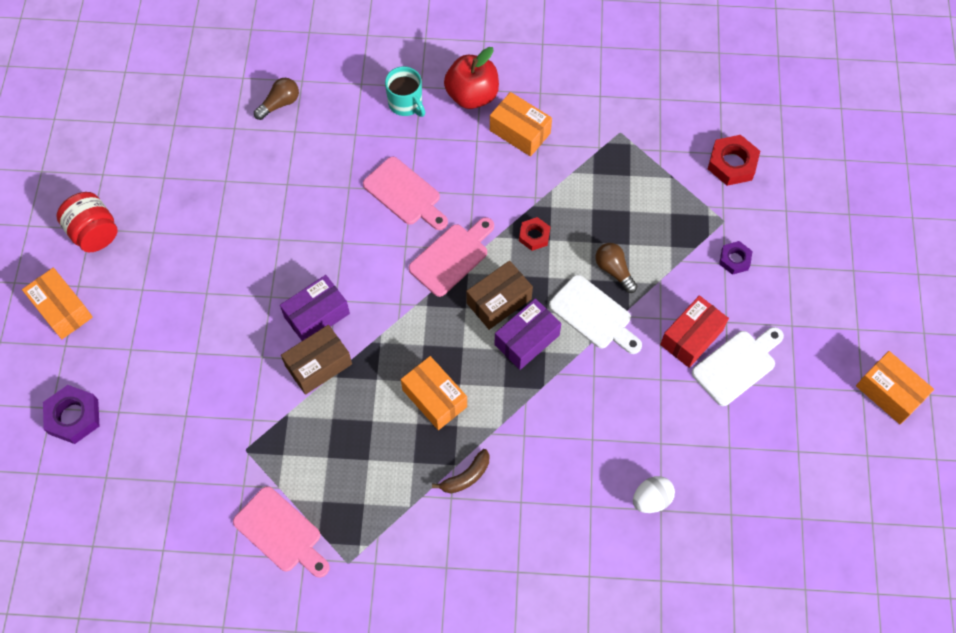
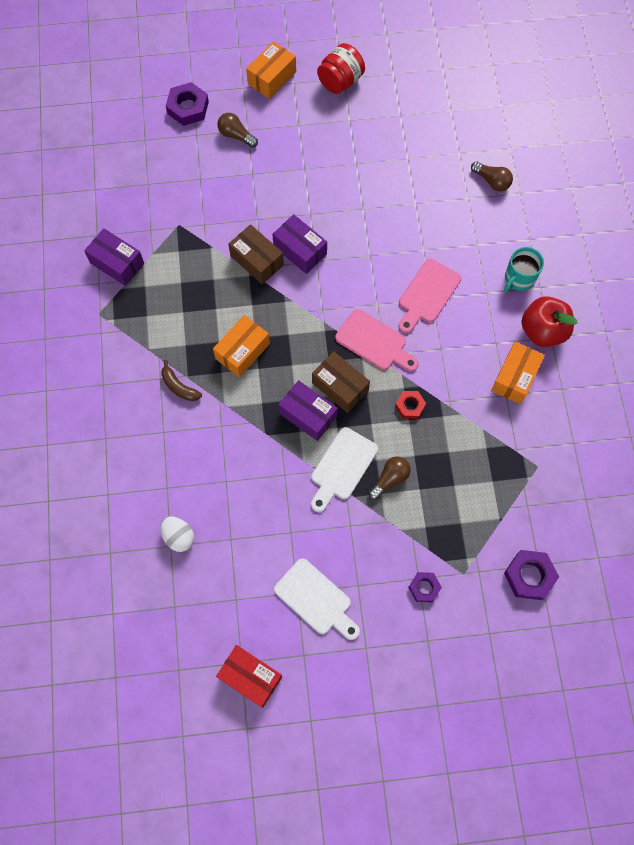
camera: 80 degrees right, 5 degrees up
pink cutting board [233,486,330,578] -> purple box [84,228,144,286]
red box [660,295,729,368] -> red box moved to [216,645,282,708]
red nut [708,135,760,186] -> purple nut [504,550,559,600]
orange box [856,351,934,425] -> none
none -> brown light bulb [217,113,258,148]

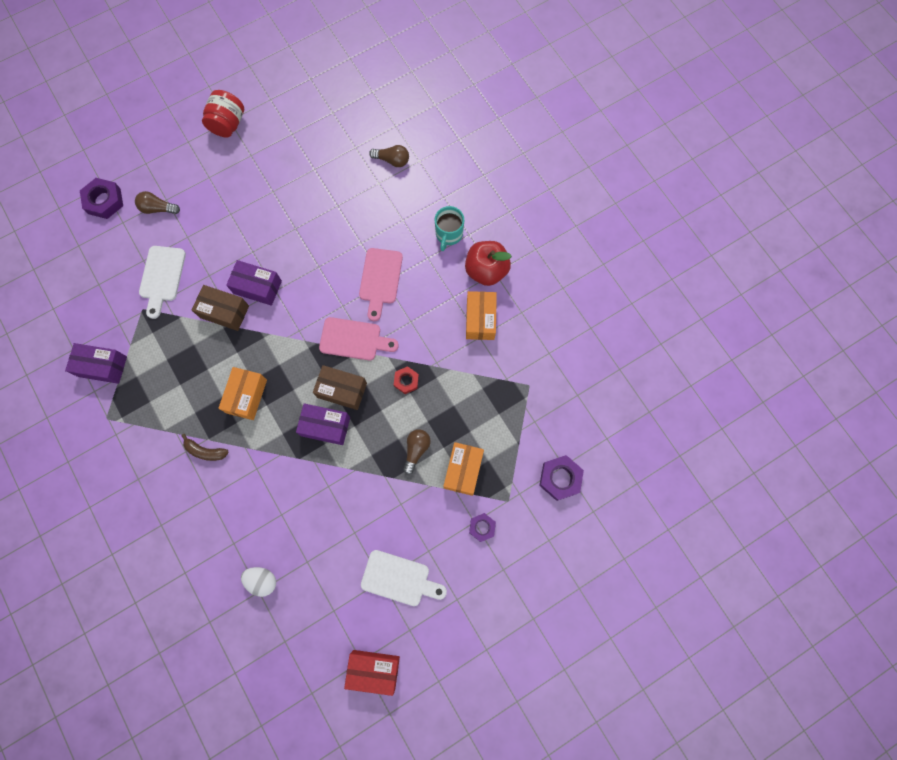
camera: 25 degrees left, 5 degrees up
orange box [246,41,296,99] -> orange box moved to [444,442,484,496]
white cutting board [311,427,378,512] -> white cutting board moved to [139,246,186,319]

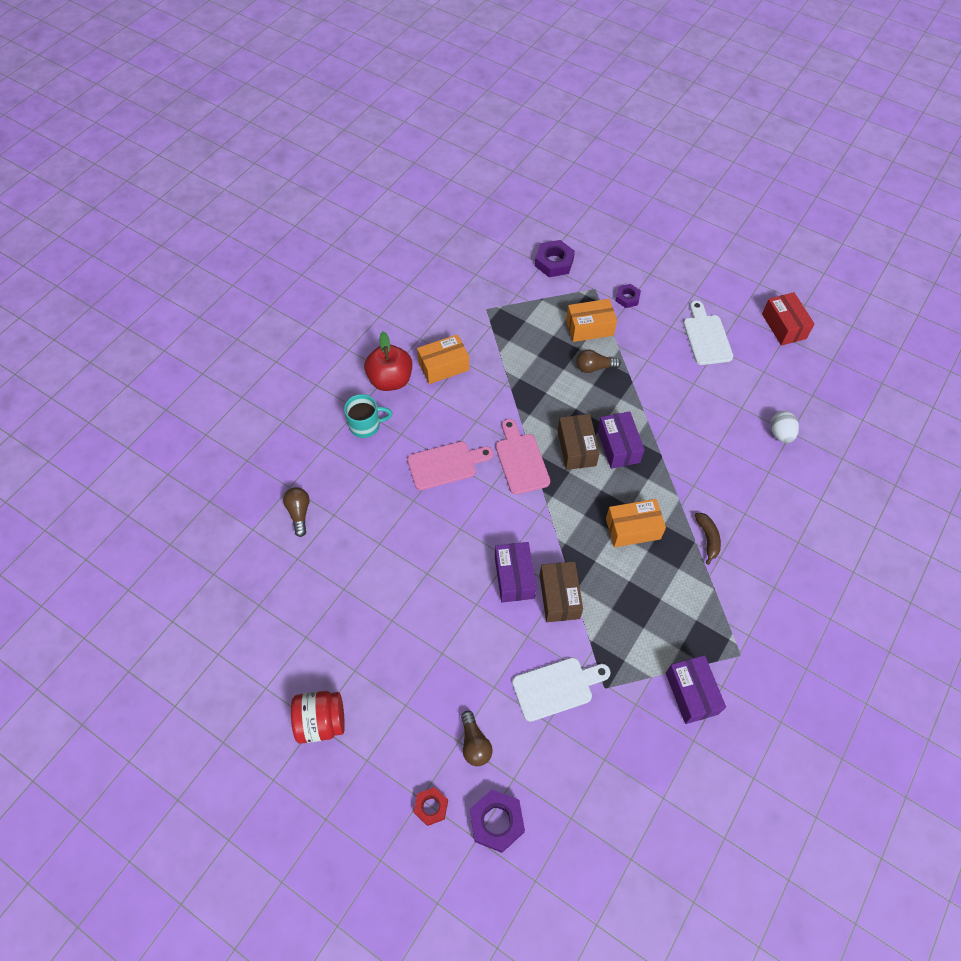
camera: 115 degrees left, 15 degrees down
red nut [394,366,419,394] -> red nut moved to [414,787,448,826]

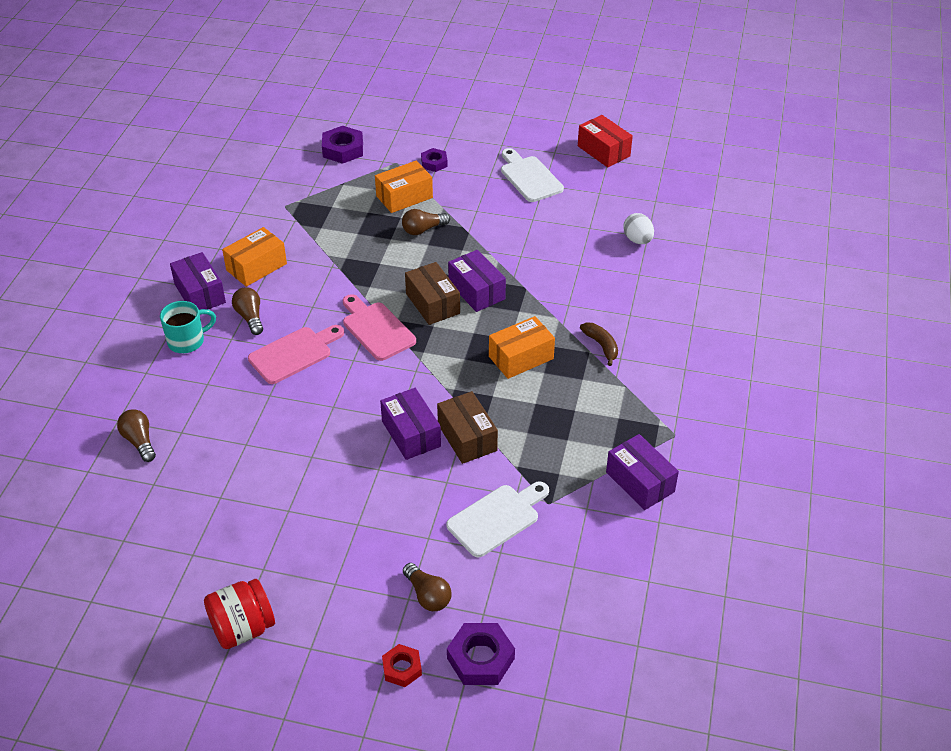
camera: 20 degrees left, 15 degrees down
red apple [364,332,412,391] -> purple box [170,252,226,310]
none -> brown light bulb [232,287,263,335]

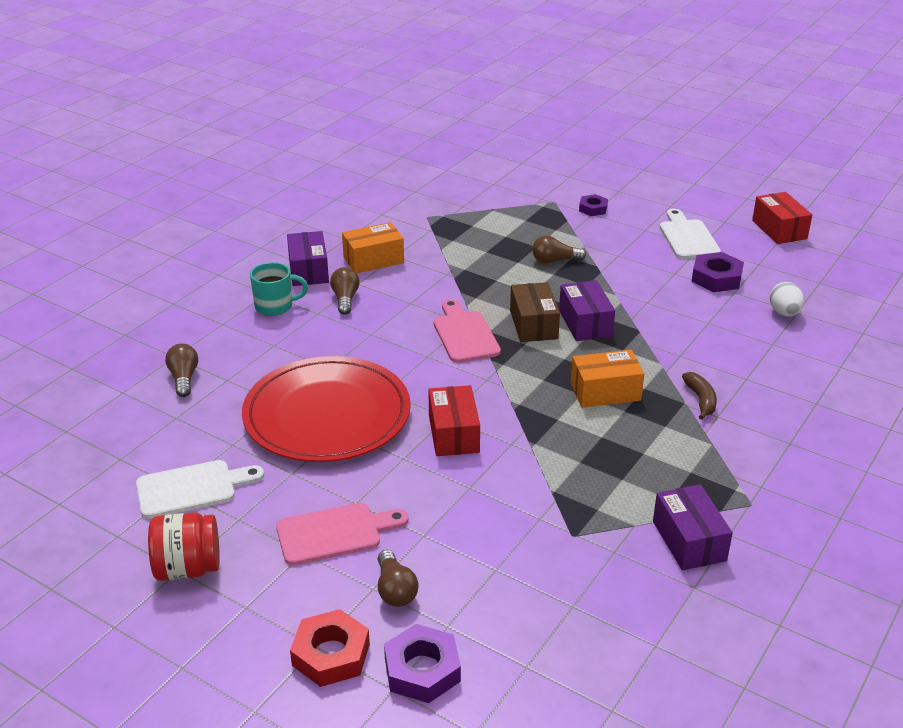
camera: 20 degrees right, 10 degrees down
pink cutting board [248,325,344,384] -> pink cutting board moved to [276,503,409,566]
purple nut [322,126,363,164] -> purple nut moved to [691,252,744,292]
orange box [375,160,433,213] -> none
purple box [380,388,441,460] -> red box [428,385,480,456]
red nut [382,644,422,687] -> red nut [290,609,370,687], size x1.61
brown box [437,391,498,464] -> none
white cutting board [446,482,549,557] -> white cutting board moved to [136,460,264,519]
none -> red plate [242,356,411,462]

